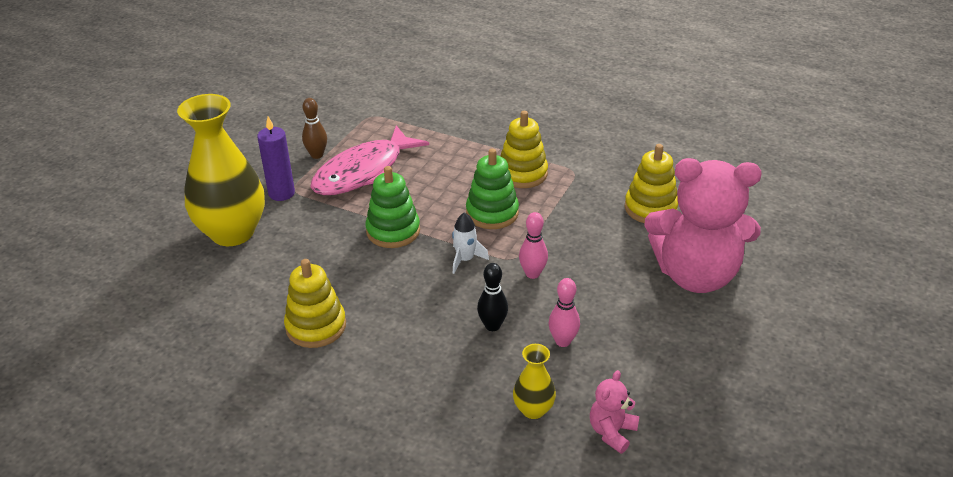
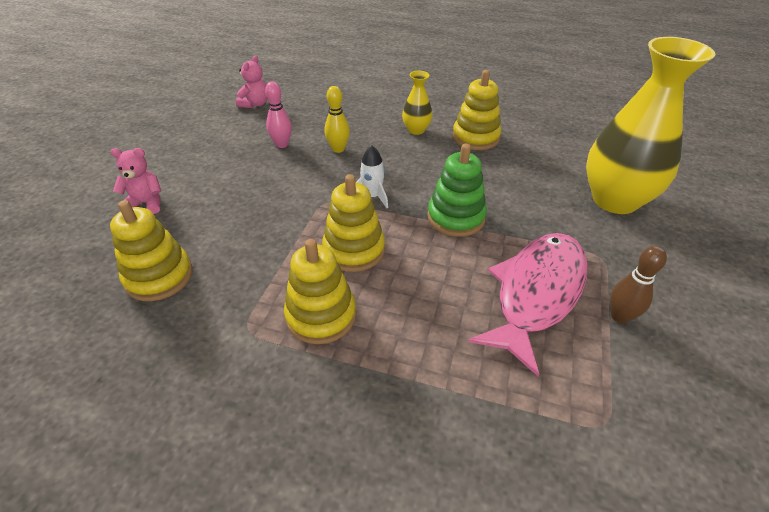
camera: 170 degrees right, 5 degrees up
purple candle [257,117,295,201] -> none
green stacking toy [466,148,519,229] -> yellow stacking toy [322,174,385,272]
black bowling pin [477,263,508,331] -> yellow bowling pin [325,86,350,153]
yellow vase [513,344,556,419] -> yellow vase moved to [402,71,432,135]
pink bowling pin [519,212,548,279] -> none
pink teddy bear [644,158,762,293] -> pink teddy bear [110,148,161,214], size x0.41

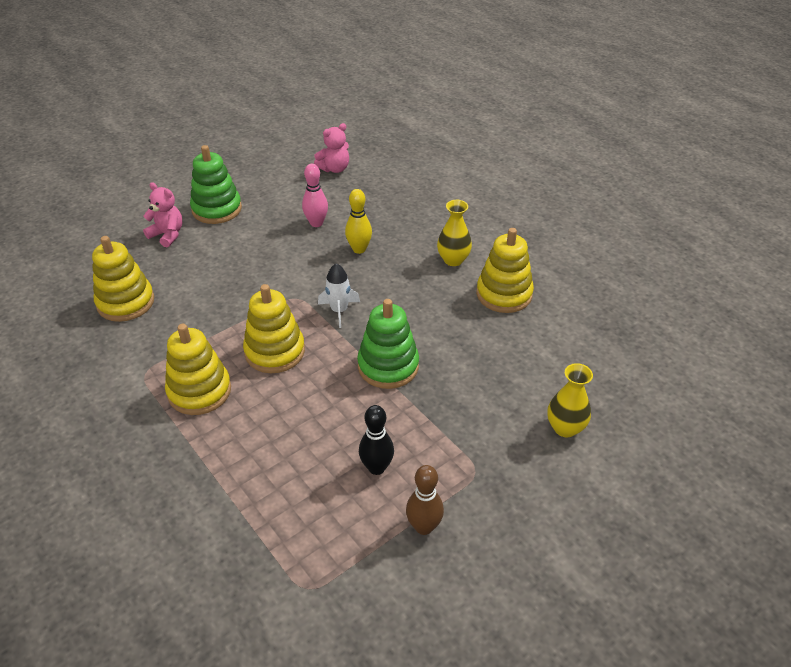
camera: 35 degrees right, 0 degrees up
pink fish [468,233,588,377] -> black bowling pin [359,405,394,475]
yellow vase [586,37,715,214] -> yellow vase [547,363,593,437], size x0.45
none -> green stacking toy [190,145,242,224]

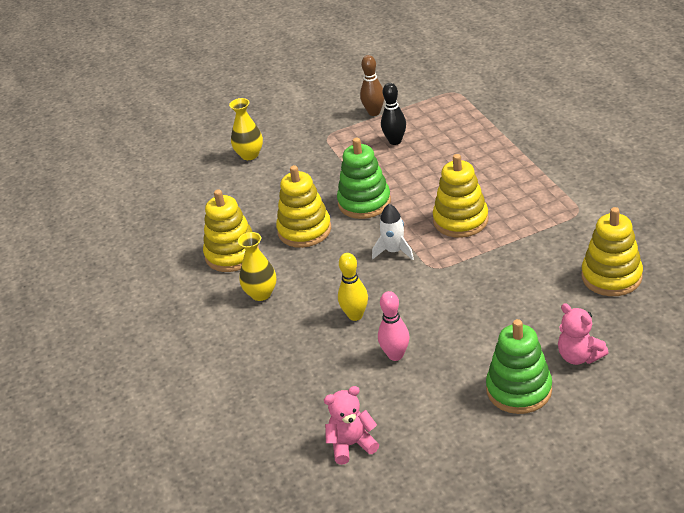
camera: 160 degrees left, 5 degrees down
yellow stacking toy [165,324,231,415] -> yellow stacking toy moved to [276,165,331,248]

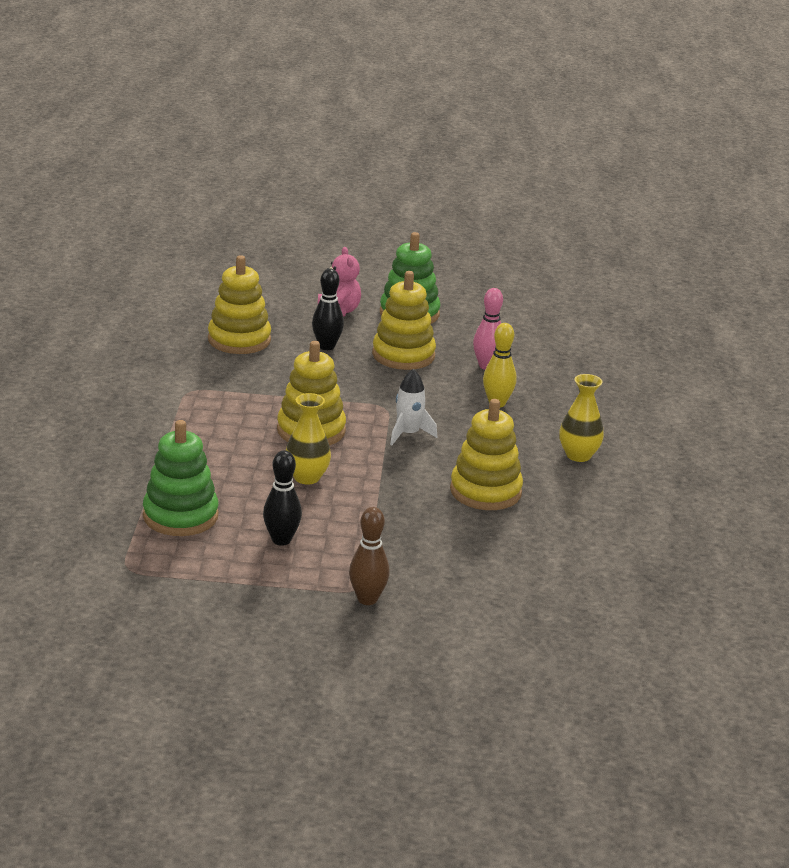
camera: 160 degrees left, 10 degrees down
yellow stacking toy [203,189,259,272] -> yellow stacking toy moved to [372,271,436,370]
yellow vase [229,98,263,160] -> yellow vase moved to [286,393,331,485]
pink teddy bear [324,386,379,465] -> none
green stacking toy [337,138,391,219] -> green stacking toy moved to [143,420,218,536]
brown bowling pin [360,55,384,116] -> brown bowling pin moved to [349,507,390,605]
none -> black bowling pin [312,269,344,350]

